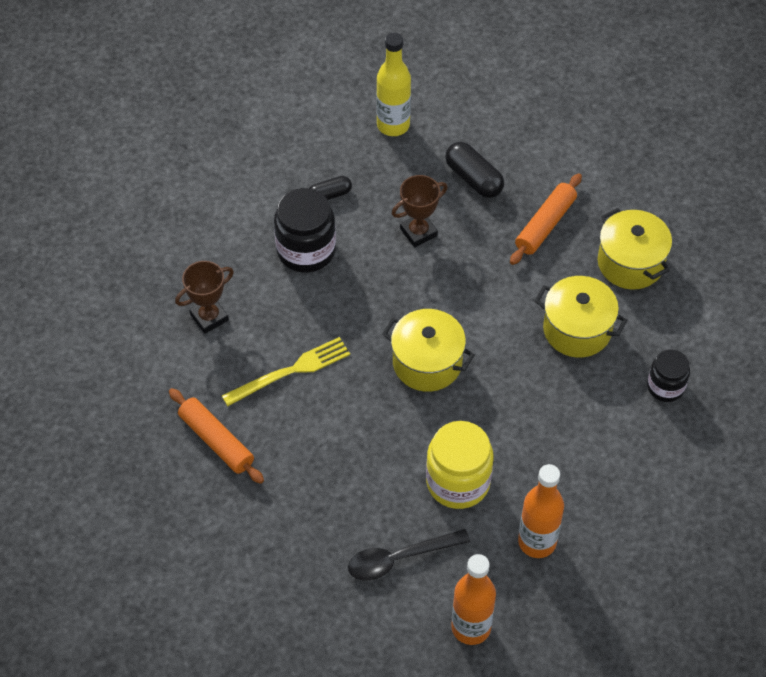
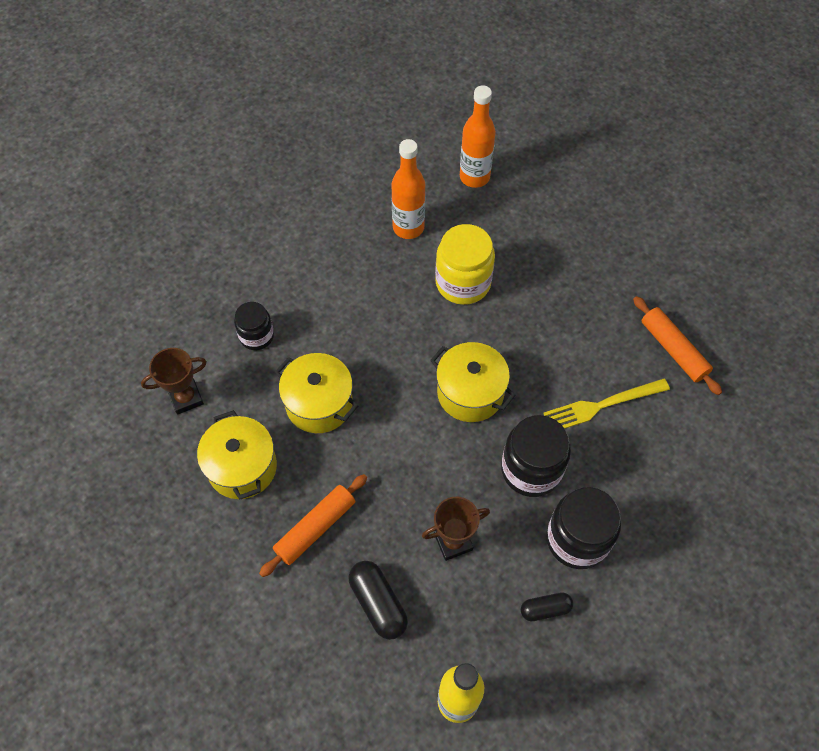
camera: 170 degrees left, 5 degrees up
brown trophy [175,261,234,334] -> brown trophy moved to [141,348,207,415]
black spoon [348,529,470,581] -> none
none -> black jar [501,415,571,497]

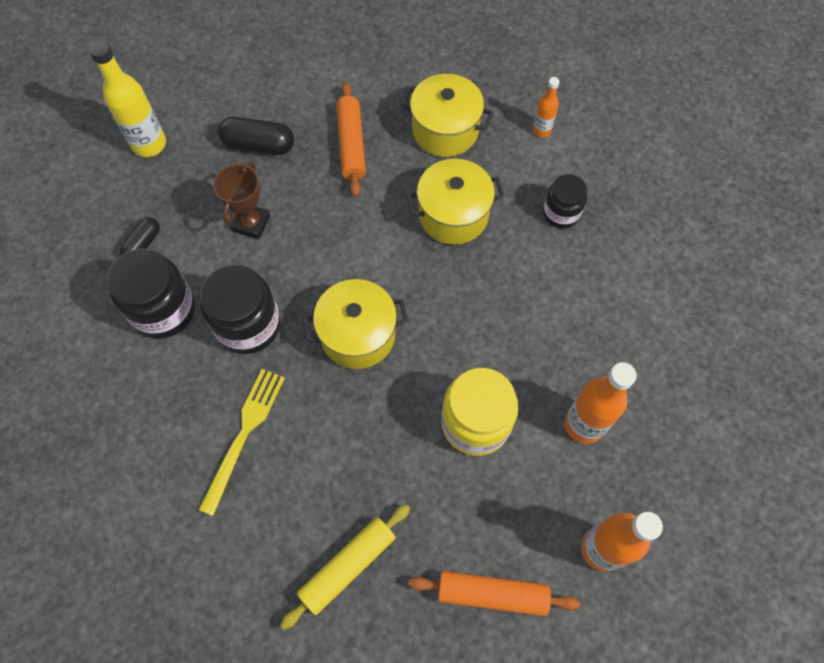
camera: 130 degrees right, 5 degrees up
brown trophy [141,348,207,415] -> orange bottle [533,77,560,137]
orange rolling pin [633,296,722,395] -> orange rolling pin moved to [409,571,580,616]
none -> yellow rolling pin [280,504,410,630]

